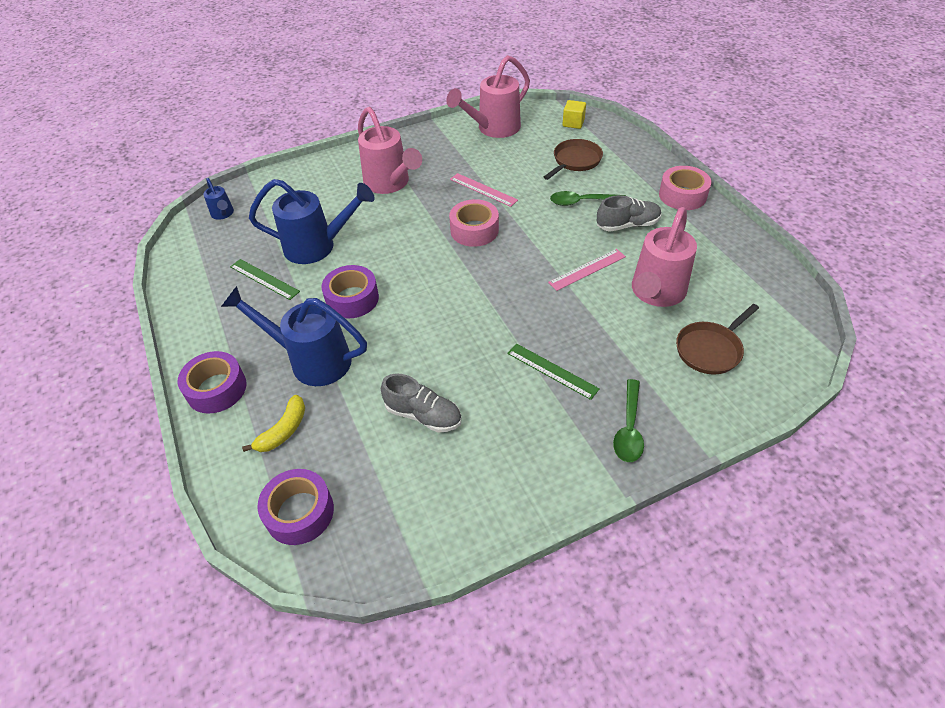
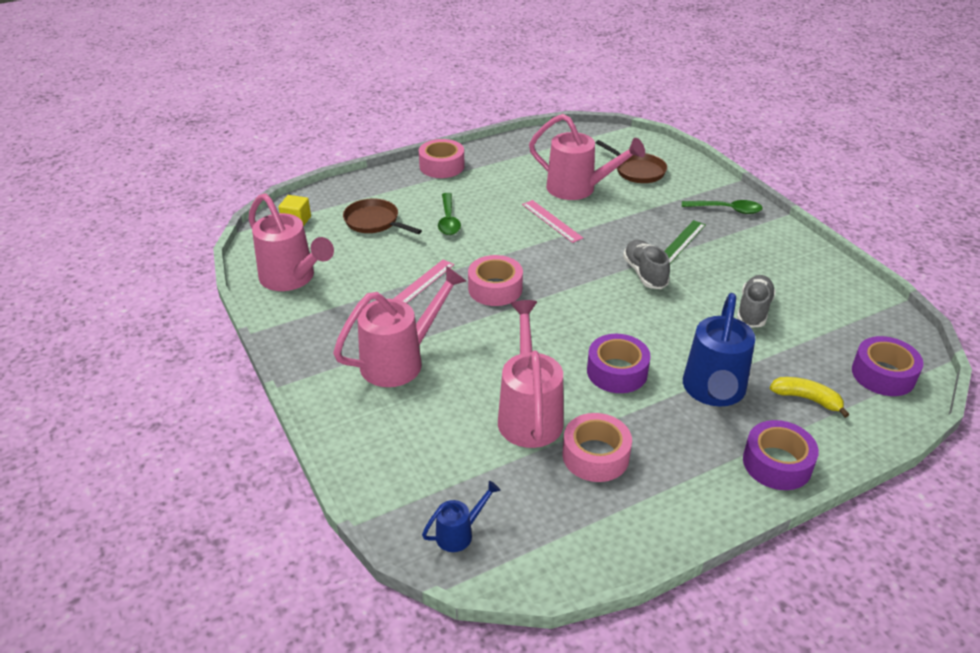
camera: 95 degrees left, 10 degrees down
green ruler [230,259,300,300] -> pink tape [563,413,632,482]
blue watering can [249,179,375,264] -> pink watering can [498,300,564,448]
grey shoe [597,195,661,232] -> grey shoe moved to [623,240,670,289]

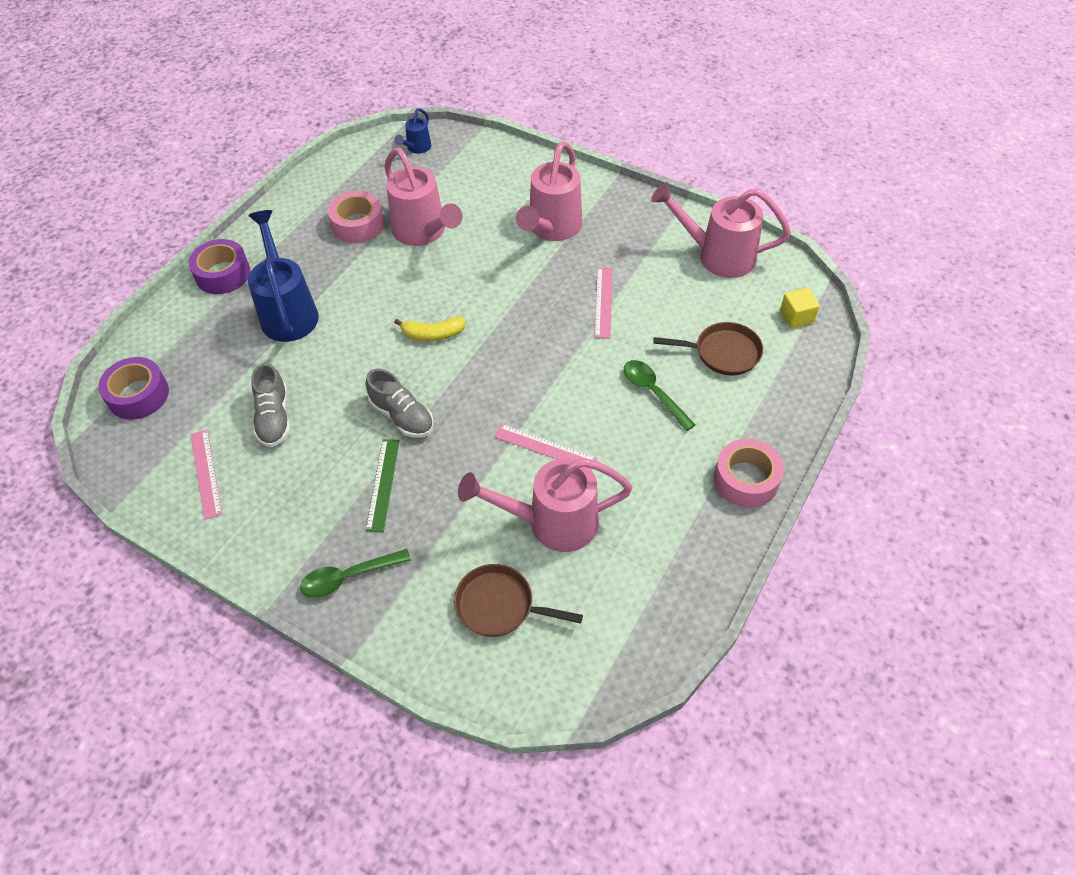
camera: 150 degrees right, 15 degrees up
pink tape [468,255,523,306] -> none
purple tape [587,334,651,393] -> none
yellow banana [770,377,849,418] -> yellow banana moved to [394,317,466,341]
none -> pink ruler [190,430,222,520]

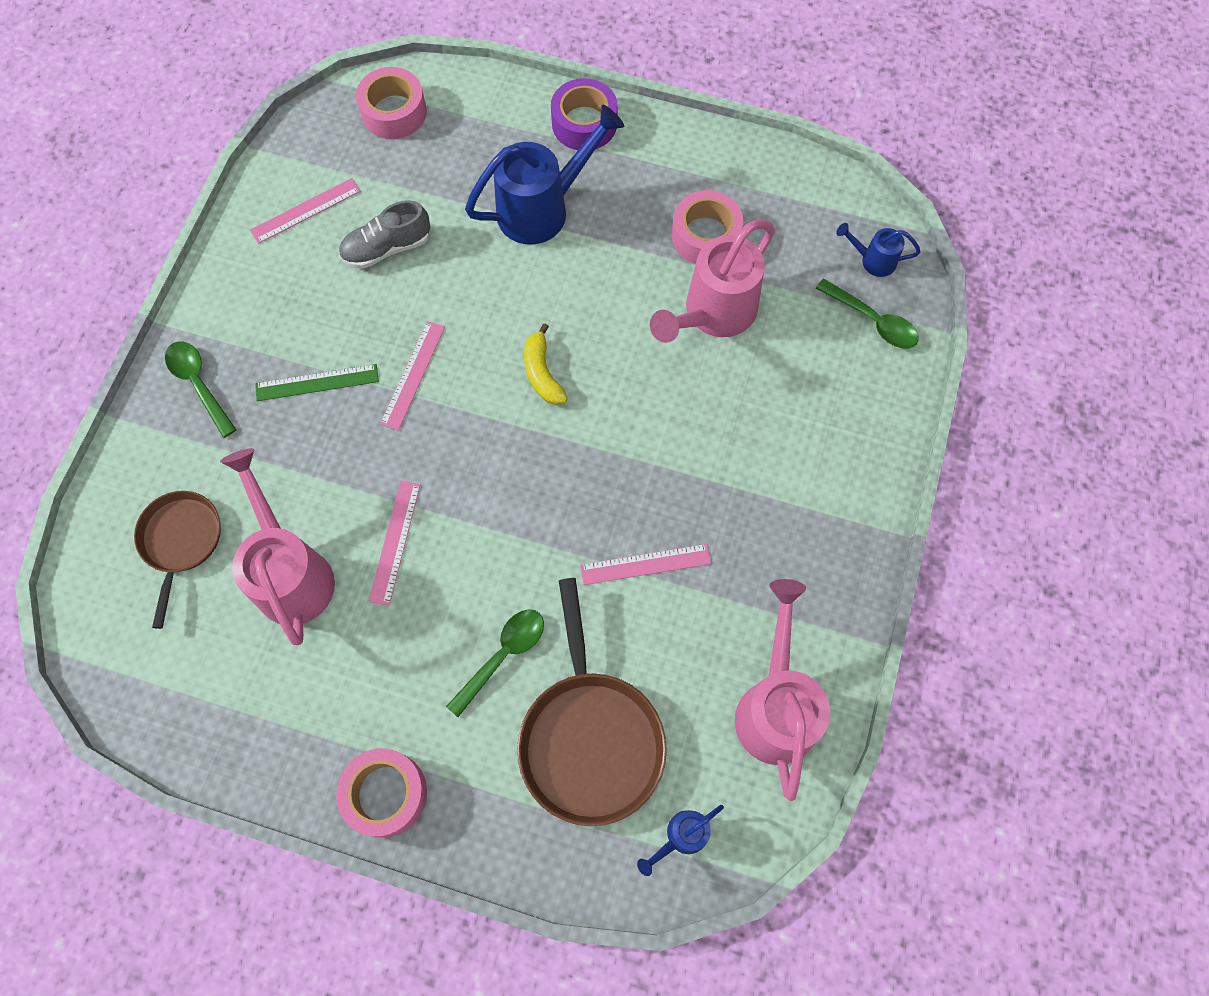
camera: 75 degrees right, 15 degrees up
purple tape [98,357,169,420] -> pink tape [356,67,427,139]
grey shoe [366,369,434,438] -> pink ruler [380,321,445,431]
pink watering can [516,141,582,241] -> none
brown pan [653,322,763,375] -> brown pan [517,578,667,826], size x1.61
yellow cube [780,288,820,328] -> blue watering can [637,805,724,876]
none -> green spoon [816,279,919,349]

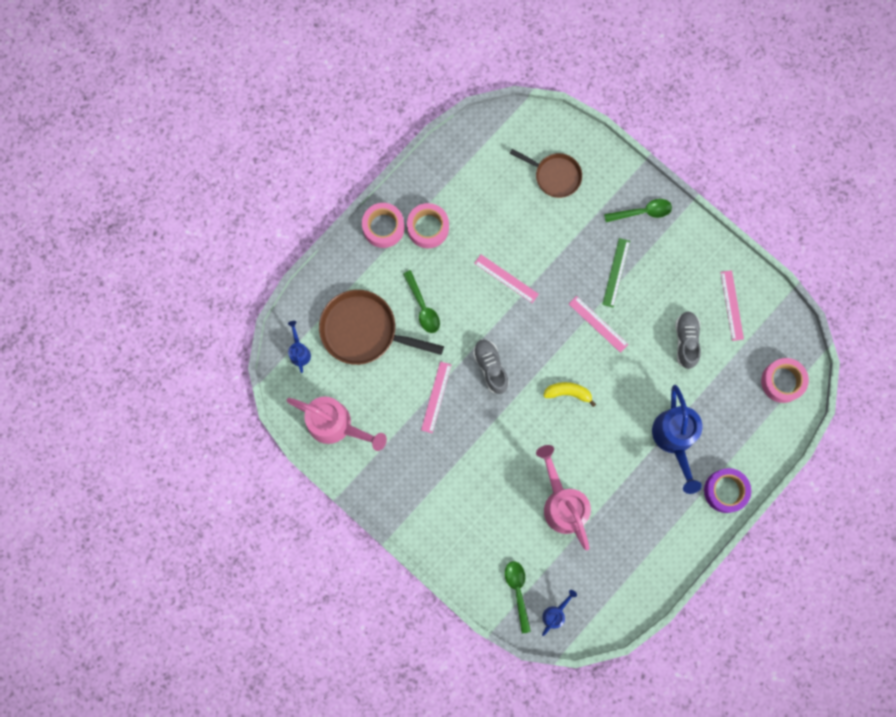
camera: 115 degrees right, 10 degrees up
pink watering can [220,448,335,645] -> none
pink tape [672,190,743,264] -> pink tape moved to [407,203,449,248]
green spoon [816,279,919,349] -> green spoon turned 105 degrees clockwise [505,561,531,634]
none -> grey shoe [473,339,509,394]

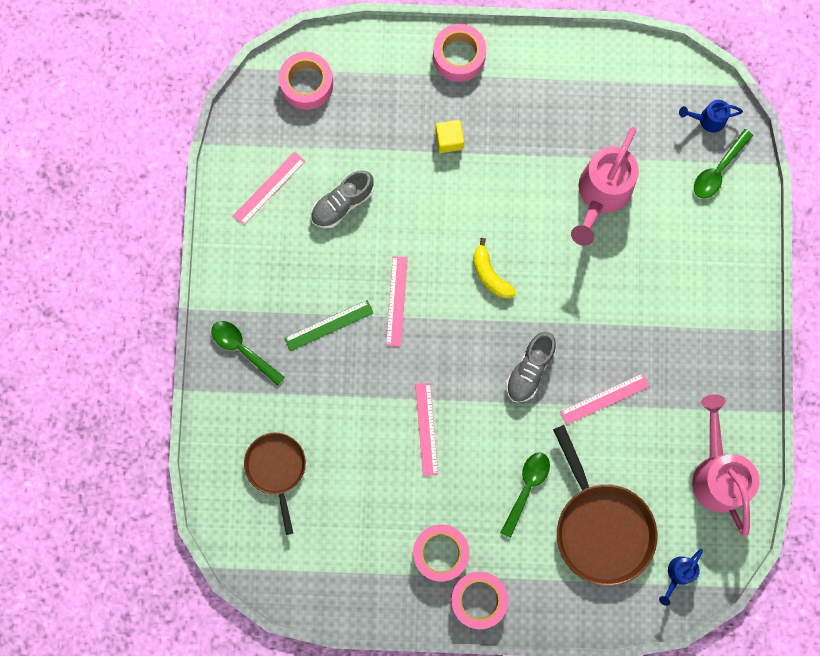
camera: 130 degrees left, 0 degrees up
blue watering can [652,385,702,494] -> yellow cube [435,120,464,153]
purple tape [704,468,751,513] -> pink tape [433,24,486,82]

